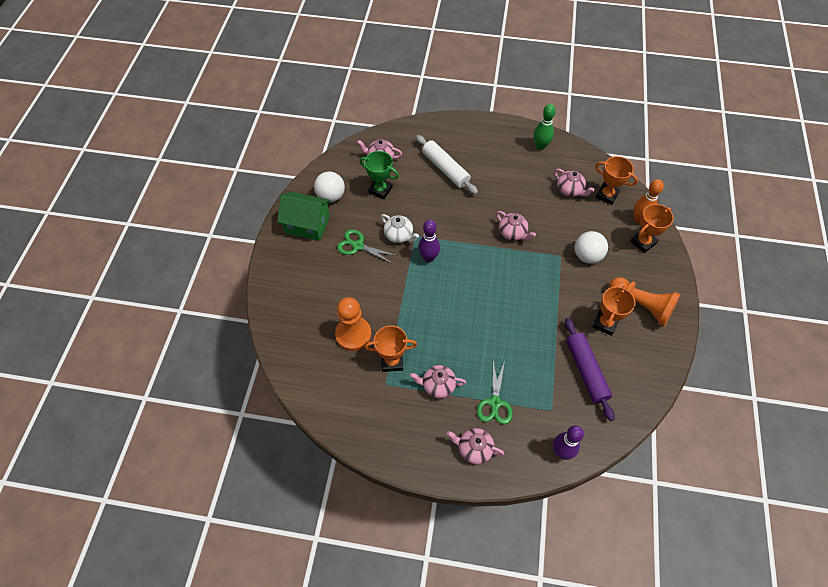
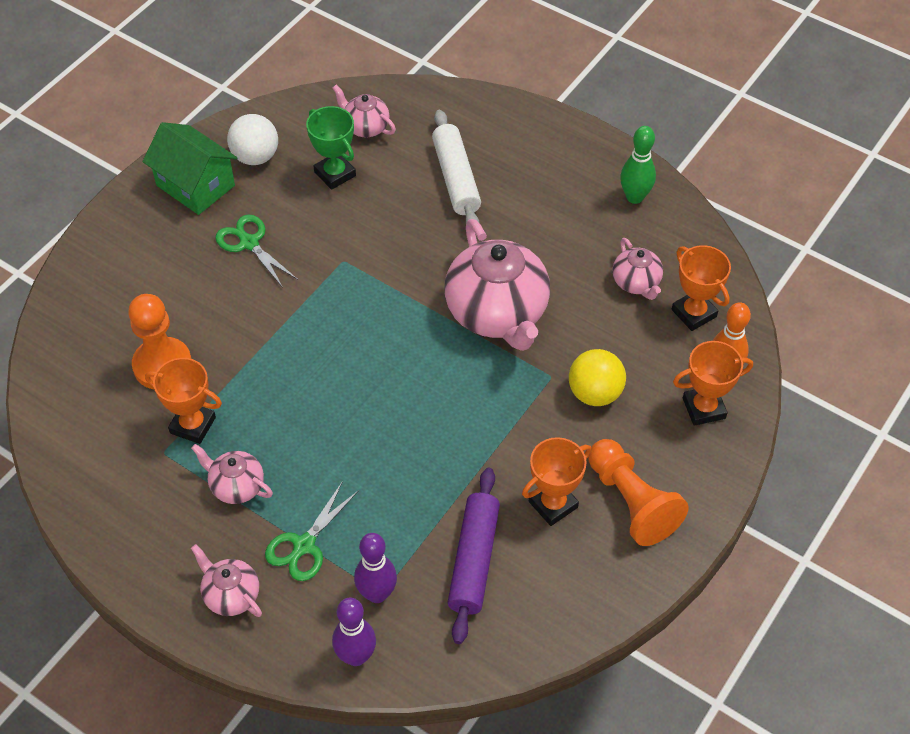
camera: 25 degrees right, 5 degrees down
white teapot [381,214,419,243] -> none
purple bowling pin [418,220,440,262] -> purple bowling pin moved to [354,533,397,603]
pink teapot [496,211,536,241] -> pink teapot [444,219,550,351], size x2.05
white ball [575,231,608,264] -> yellow ball [569,349,626,406]

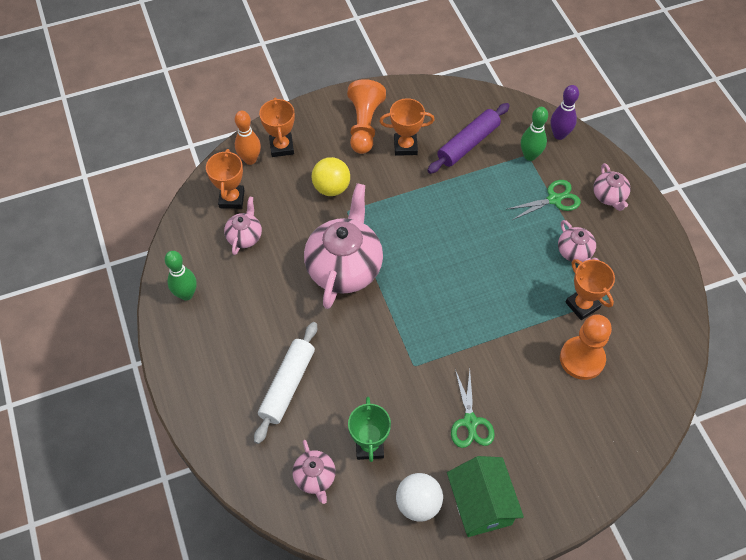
camera: 145 degrees left, 5 degrees up
purple bowling pin [354,533,397,603] -> green bowling pin [521,107,548,161]
orange trophy [673,341,753,426] -> orange trophy turned 60 degrees clockwise [259,97,295,157]

